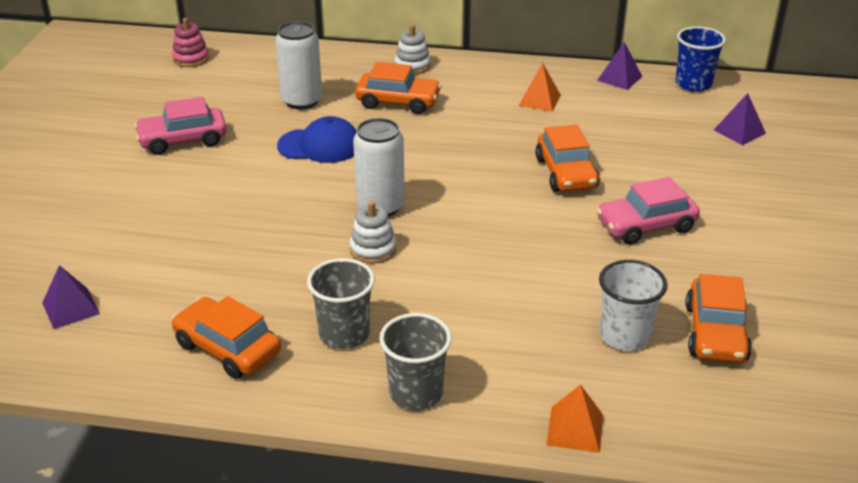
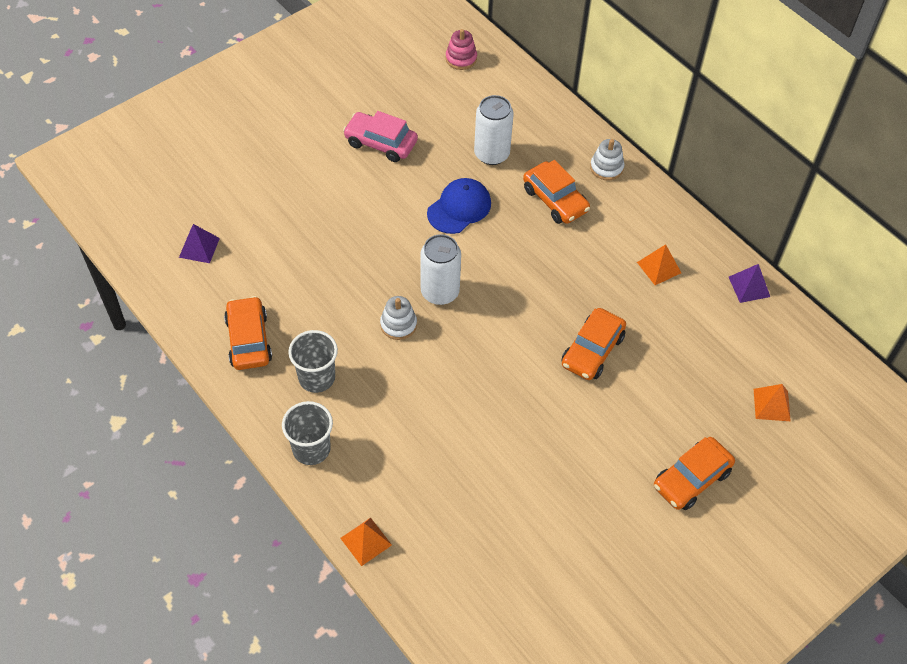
camera: 40 degrees right, 20 degrees up
blue cap [277,116,357,163] -> blue cap turned 90 degrees counterclockwise [427,178,491,234]
pink car [597,177,700,245] -> none
white cup [599,260,668,351] -> none
blue cup [675,26,726,92] -> none
orange car [685,274,752,363] -> orange car moved to [654,437,735,510]
purple pyramid [714,93,766,145] -> orange pyramid [754,384,791,421]

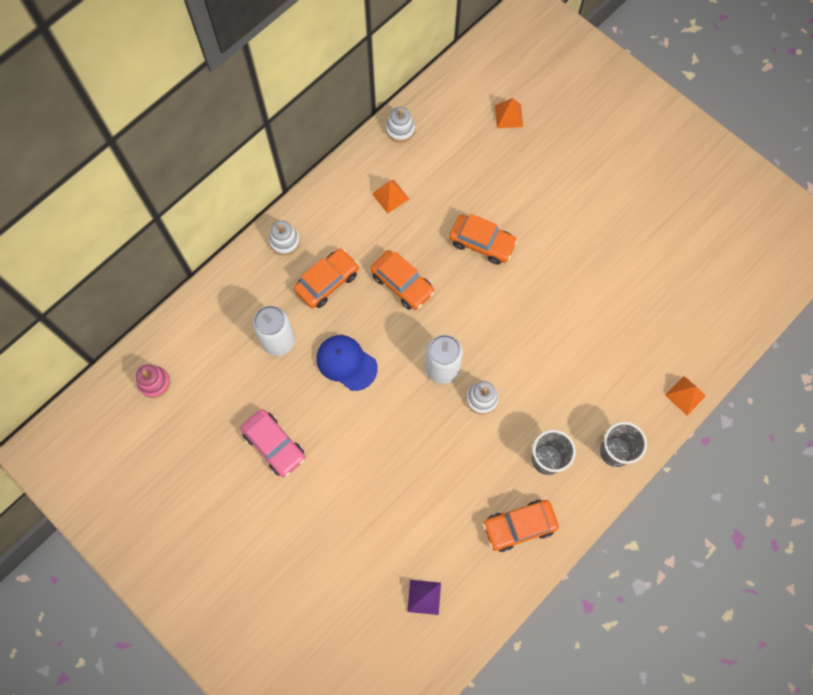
camera: 95 degrees left, 15 degrees up
pink car [343,111,418,162] -> pink car turned 60 degrees counterclockwise [240,409,305,477]
orange car [654,437,735,510] -> orange car moved to [370,250,435,310]
purple pyramid [729,264,770,303] -> white stacking toy [386,107,415,143]

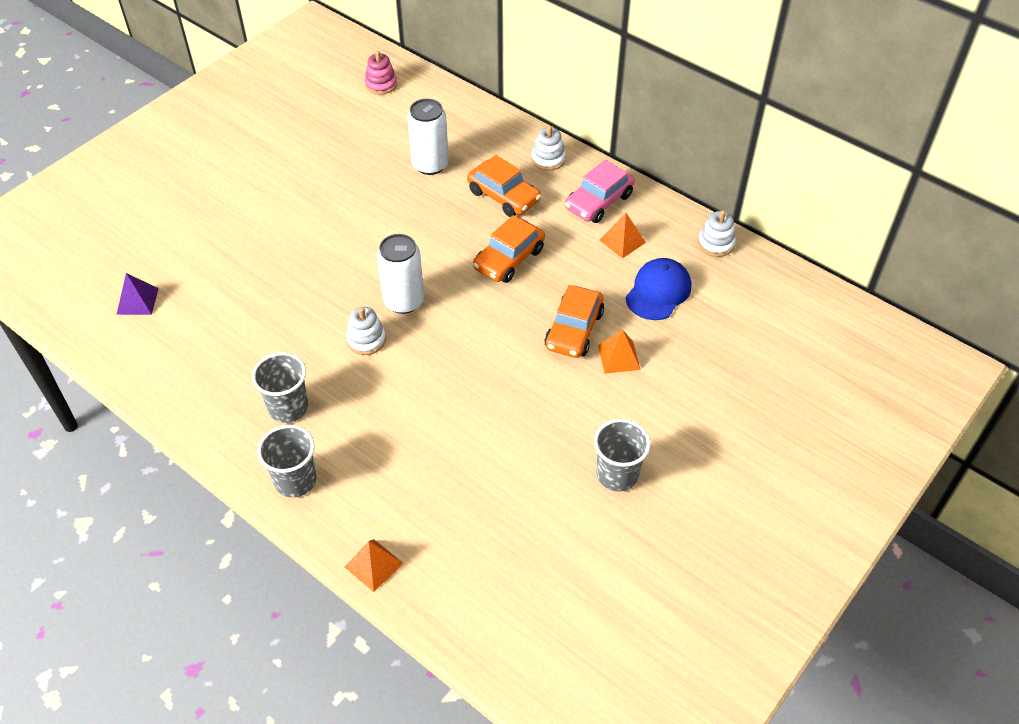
camera: 85 degrees right, 20 degrees down
pink car [240,409,305,477] -> pink car moved to [565,160,635,223]
blue cap [317,335,378,391] -> blue cap moved to [626,258,691,320]
orange car [483,500,559,552] -> none
orange pyramid [495,98,523,128] -> orange pyramid moved to [598,330,641,374]
none -> grey cup [594,419,651,492]

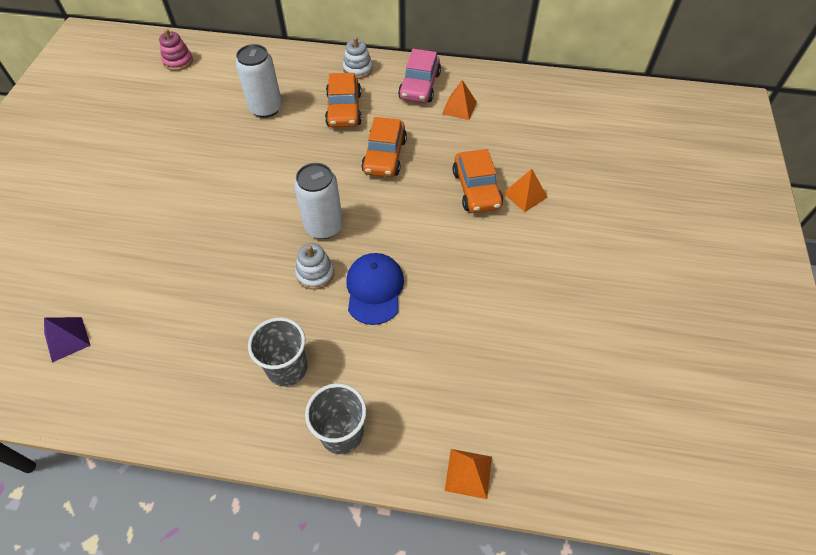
camera: 30 degrees left, 5 degrees up
orange car [467,155,541,217] -> orange car turned 75 degrees clockwise [325,73,362,128]
grey cup [594,419,651,492] -> none
blue cap [626,258,691,320] -> blue cap moved to [346,253,404,325]
white stacking toy [698,210,736,257] -> none

